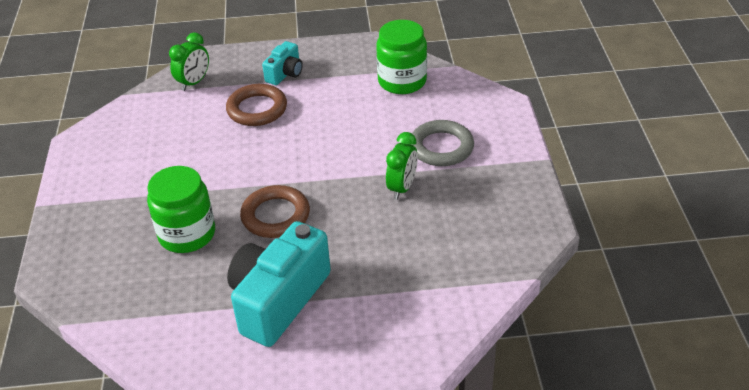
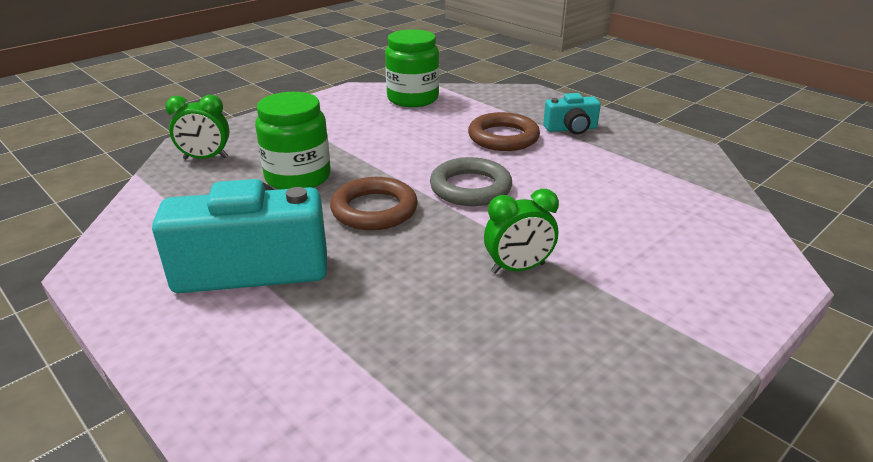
camera: 50 degrees right, 10 degrees down
green clock [169,32,209,91] -> green clock moved to [165,95,229,160]
green jar [376,20,427,94] -> green jar moved to [385,29,439,107]
grey ring [410,120,474,166] -> grey ring moved to [430,157,512,206]

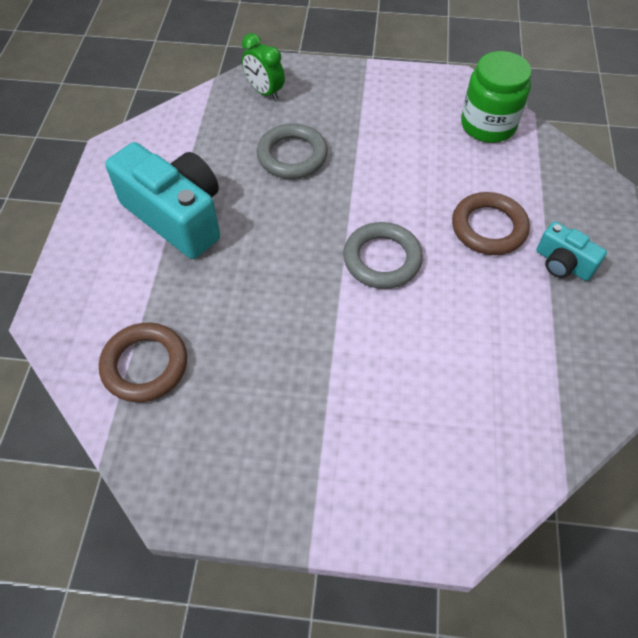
camera: 50 degrees right, 25 degrees up
green jar [255,92,331,189] -> grey ring [257,123,328,179]
brown ring [330,177,418,230] -> brown ring moved to [99,323,187,402]
green clock [484,189,559,274] -> none

